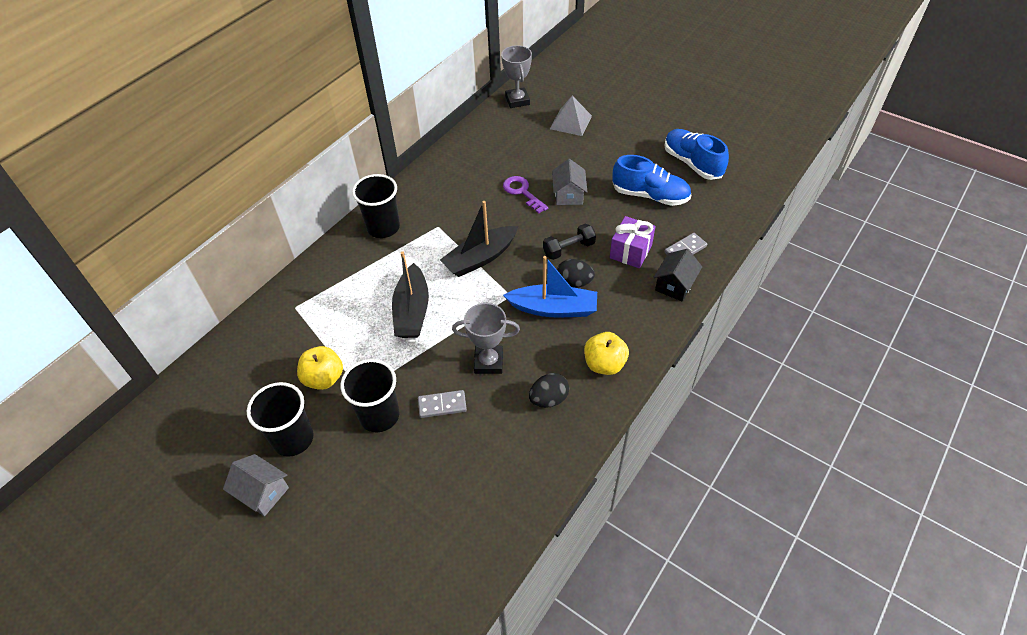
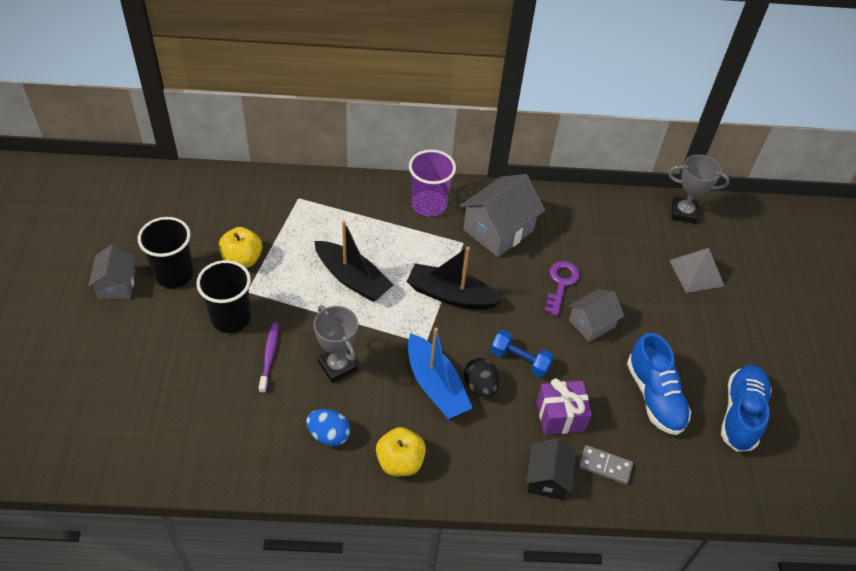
camera: 50 degrees right, 0 degrees up
black cup [352,174,400,238] -> purple cup [409,150,456,217]
black boat [392,252,429,338] -> black boat turned 105 degrees counterclockwise [314,221,394,302]
grey domino [418,390,467,418] -> purple toothbrush [259,323,279,393]
grey trophy [501,45,532,108] -> grey trophy turned 60 degrees clockwise [668,155,730,224]
black egg [529,373,569,408] -> blue egg [306,409,351,446]
black dumbbell [543,224,596,260] -> blue dumbbell [491,330,554,377]
black house [653,249,702,302] -> black house turned 75 degrees counterclockwise [526,438,576,500]
none -> grey house [460,174,546,257]

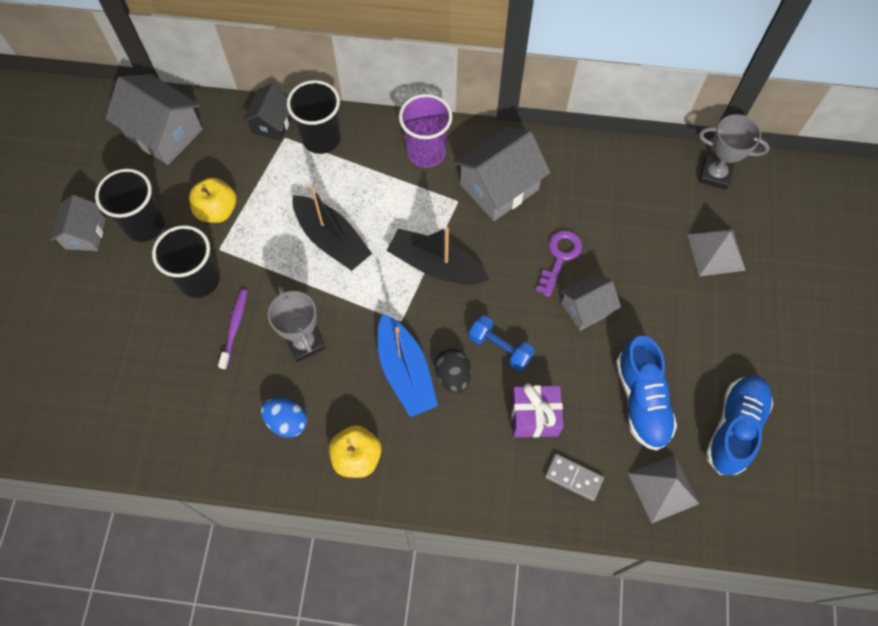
camera: 10 degrees right, 15 degrees up
black house [526,438,576,500] -> black house moved to [243,83,292,141]
none -> grey house [106,74,203,165]
none -> black cup [287,80,341,154]
none -> grey pyramid [628,455,699,524]

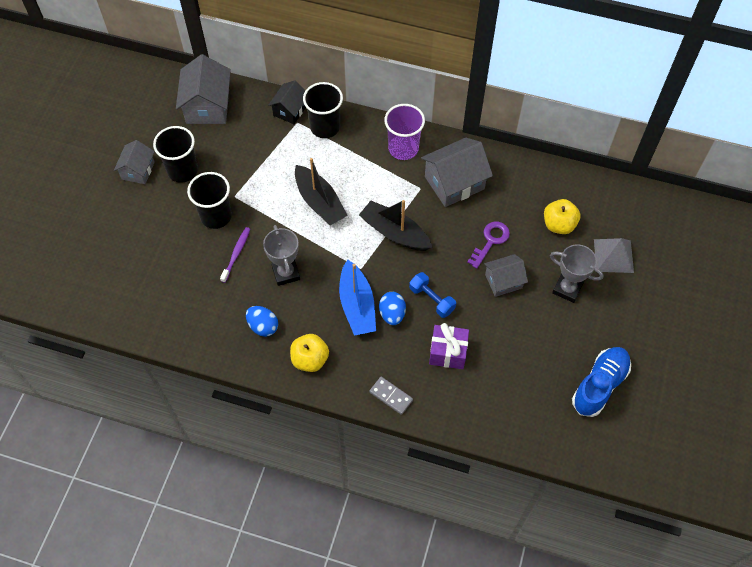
camera: 10 degrees right, 5 degrees down
grey house [106,74,203,165] -> grey house turned 45 degrees clockwise [176,54,231,124]
yellow apple [189,178,237,223] -> yellow apple moved to [544,199,580,234]
black egg [435,348,471,394] -> blue egg [379,292,406,325]
grey domino [545,454,604,501] -> grey domino moved to [369,377,413,415]
blue shoe [616,336,677,451] -> none
grey pyramid [628,455,699,524] -> none
grey trophy [699,114,770,190] -> grey trophy moved to [550,244,604,303]

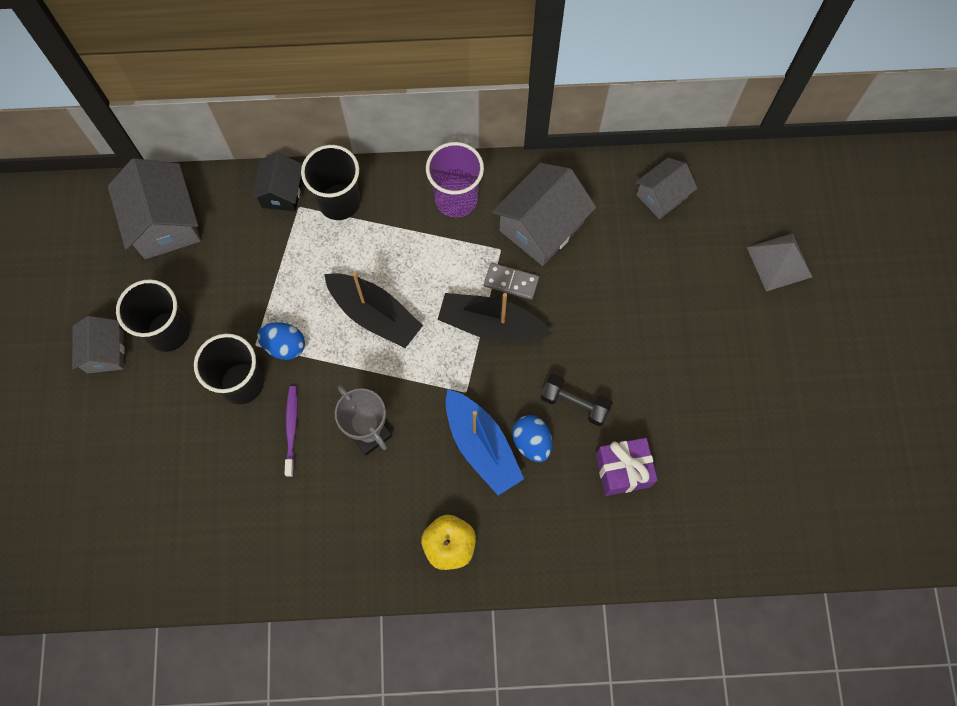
camera: 20 degrees left, 10 degrees up
blue egg [246,306,278,337] -> blue egg moved to [257,322,305,360]
grey domino [369,377,413,415] -> grey domino moved to [484,263,539,300]
blue dumbbell [409,272,456,318] -> black dumbbell [541,374,613,426]
purple key [467,222,510,269] -> none
grey house [484,254,528,297] -> grey house moved to [635,158,697,219]
yellow apple [544,199,580,234] -> none
grey trophy [550,244,604,303] -> none
blue shoe [572,347,631,417] -> none

